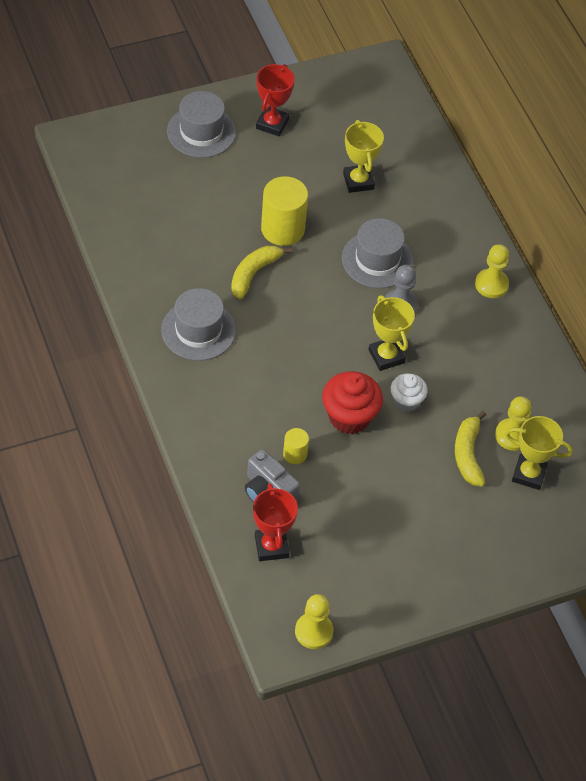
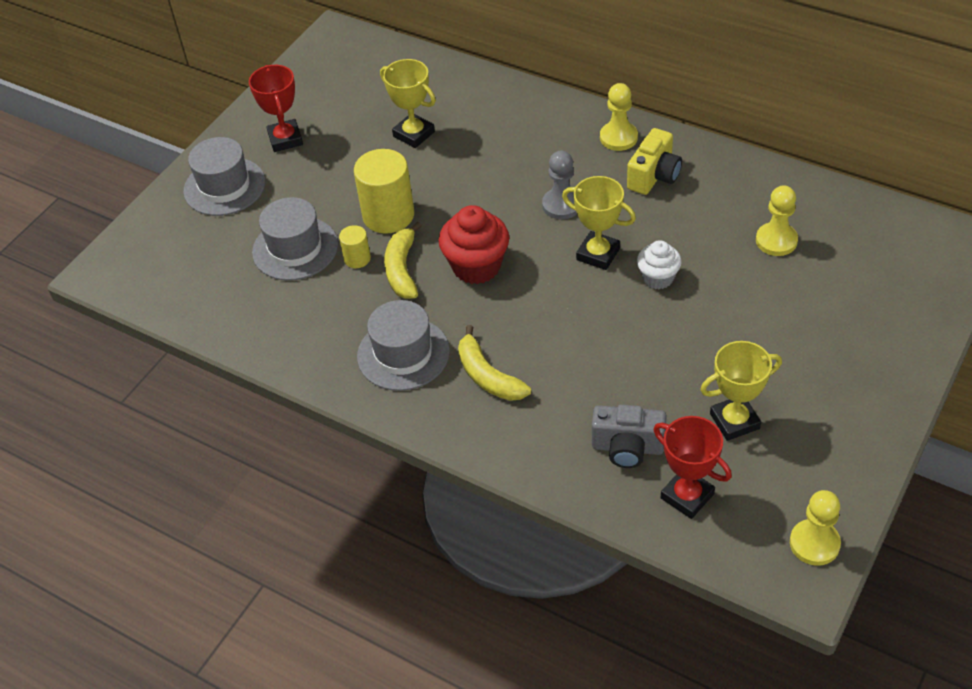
camera: 30 degrees left, 5 degrees down
yellow cylinder [283,428,309,464] -> yellow cylinder moved to [339,225,371,268]
red cupcake [322,371,383,434] -> red cupcake moved to [438,205,509,284]
grey hat [342,218,414,288] -> grey hat moved to [252,197,338,281]
yellow banana [455,411,486,486] -> yellow banana moved to [458,325,531,401]
yellow trophy [505,416,573,490] -> yellow trophy moved to [700,341,782,441]
none -> yellow camera [627,128,682,195]

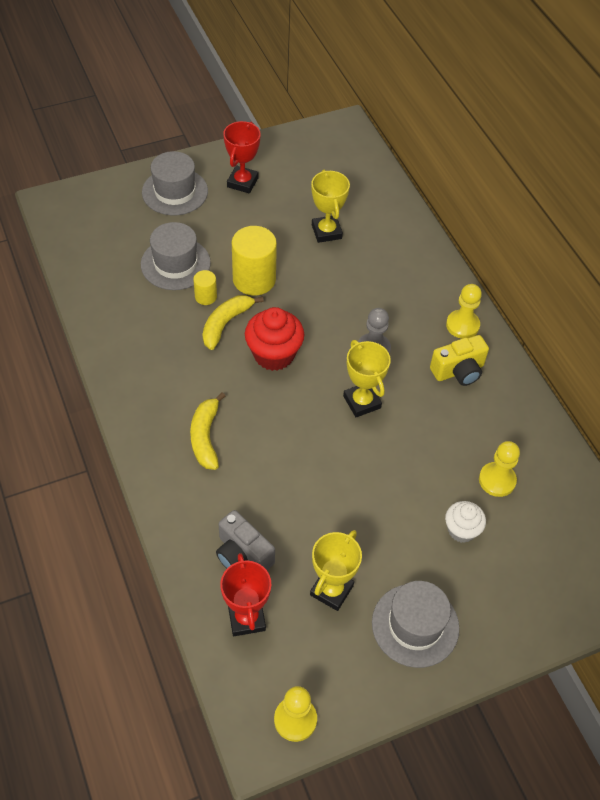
camera: 30 degrees right, 5 degrees up
grey hat [357,300,450,391] -> grey hat moved to [372,581,459,668]
white cupcake [637,240,682,289] -> white cupcake moved to [445,501,486,543]
yellow trophy [700,341,782,441] -> yellow trophy turned 75 degrees counterclockwise [310,530,362,611]

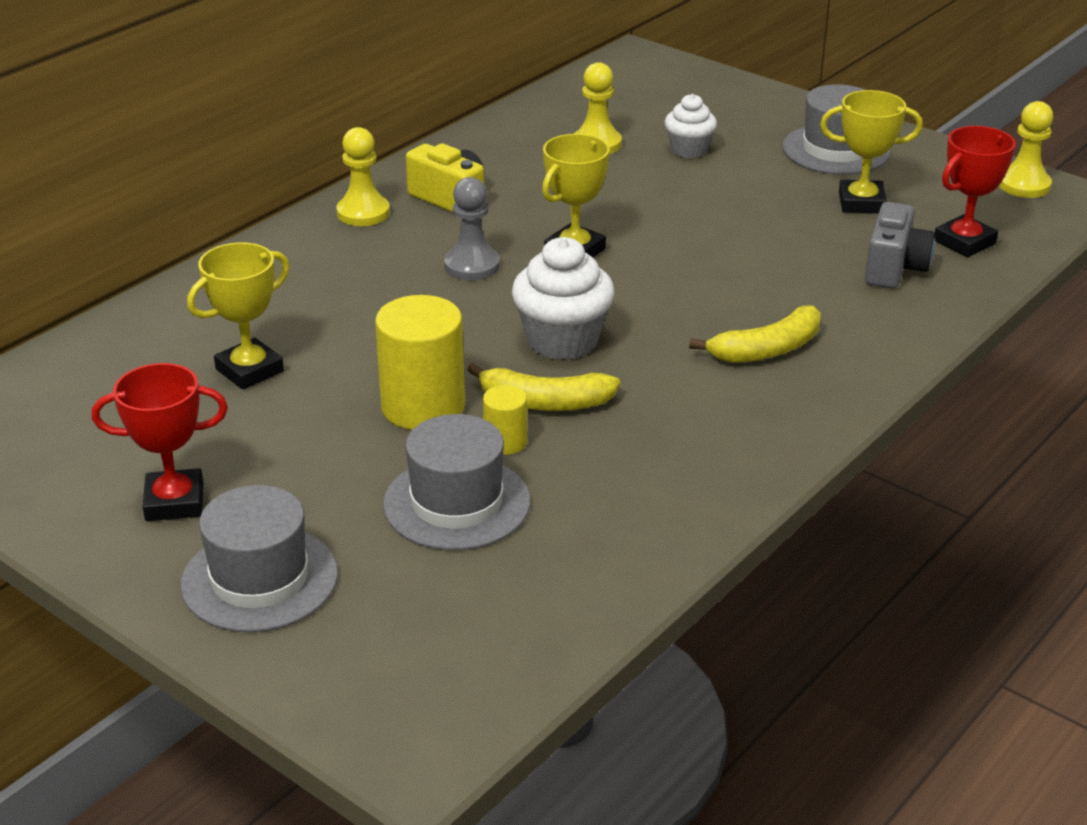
camera: 115 degrees left, 20 degrees down
red cupcake [245,307,304,371] -> white cupcake [512,237,615,360]

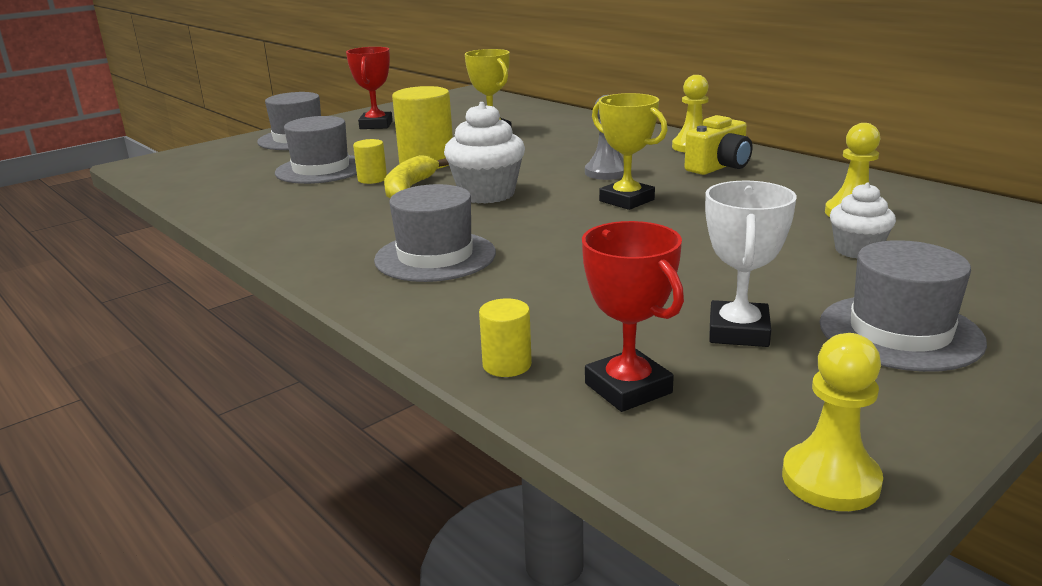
camera: 100 degrees right, 10 degrees down
yellow banana [689,306,821,363] -> grey hat [374,184,496,282]
yellow trophy [820,90,923,213] -> white trophy [705,181,797,347]
grey camera [865,202,935,289] -> none
none -> yellow cylinder [479,298,532,377]

